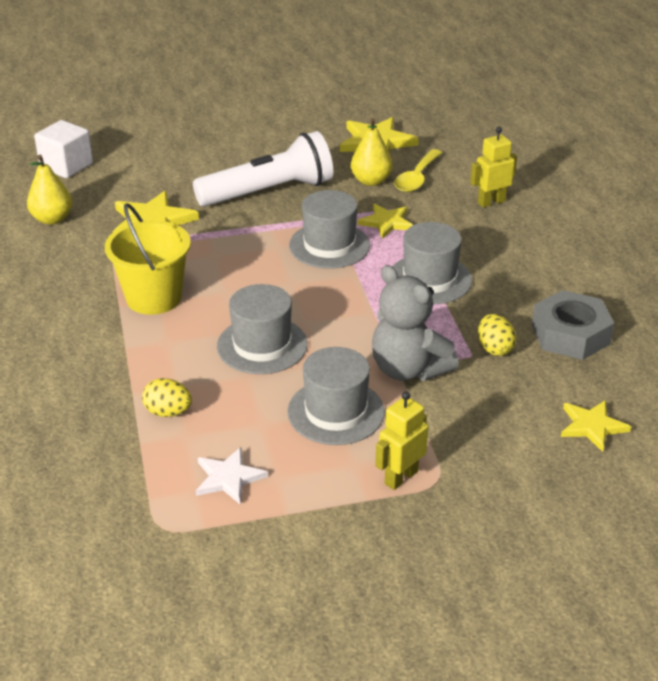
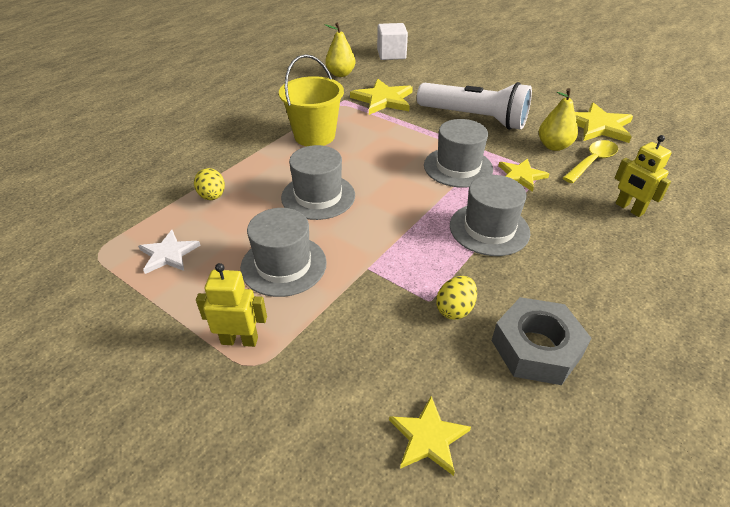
camera: 50 degrees right, 5 degrees up
grey teddy bear [372,265,459,381] -> none
yellow spoon [394,149,442,192] -> yellow spoon turned 150 degrees clockwise [563,140,618,183]
yellow robot [470,127,517,207] -> yellow robot turned 150 degrees counterclockwise [615,135,672,217]

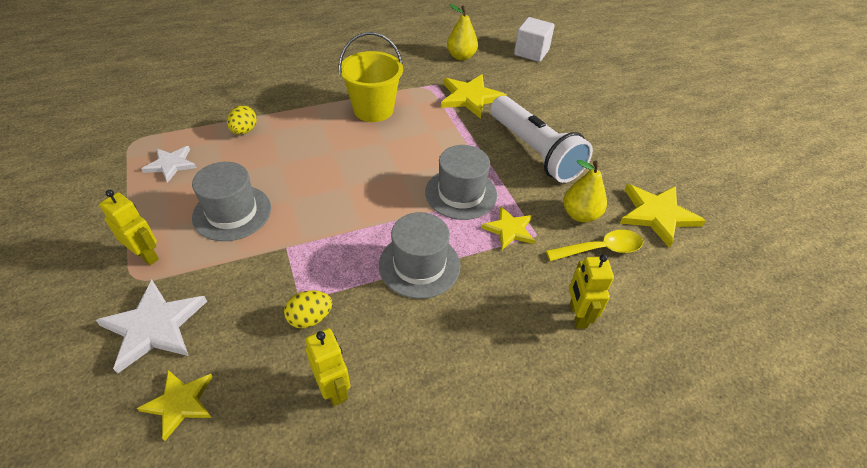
camera: 30 degrees right, 5 degrees up
grey hat [281,145,355,220] -> none
grey nut [492,297,592,385] -> yellow robot [305,328,350,406]
none -> white star [96,280,207,374]

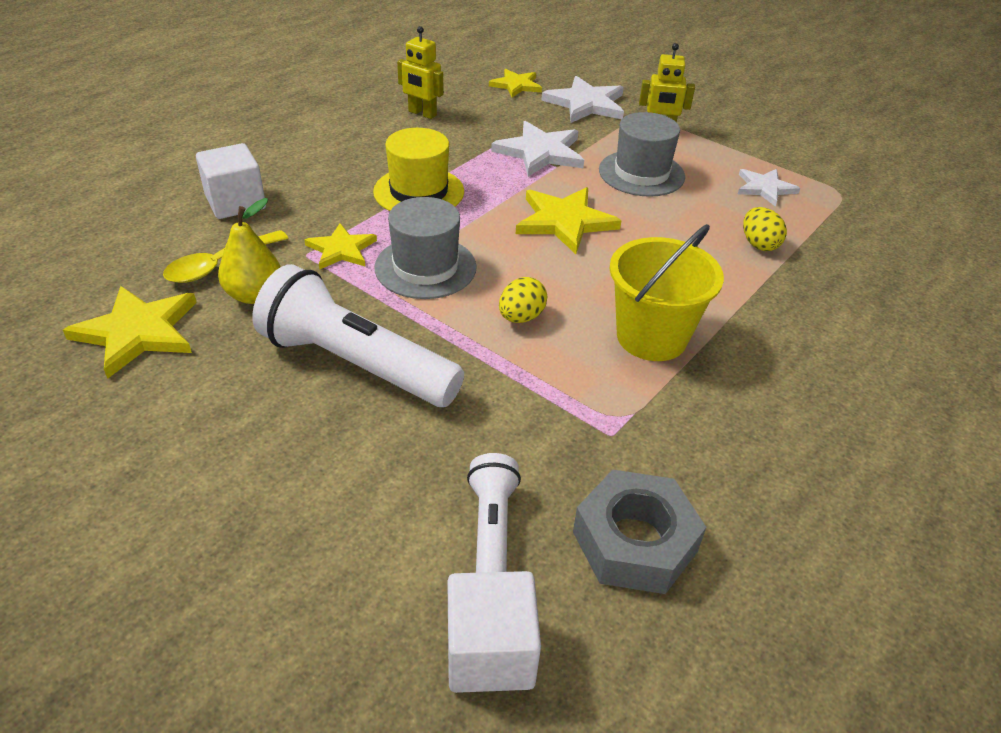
camera: 150 degrees right, 5 degrees down
yellow egg [284,291,332,328] -> yellow egg moved to [499,277,547,323]
grey hat [379,212,460,299] -> yellow hat [373,128,464,211]
yellow star [441,74,507,119] -> yellow star moved to [516,187,622,254]
yellow pear [447,4,478,61] -> grey nut [573,469,706,594]
yellow robot [569,254,614,329] -> white cube [196,143,266,219]
none -> white flashlight [467,453,521,573]
none -> white star [491,121,584,177]

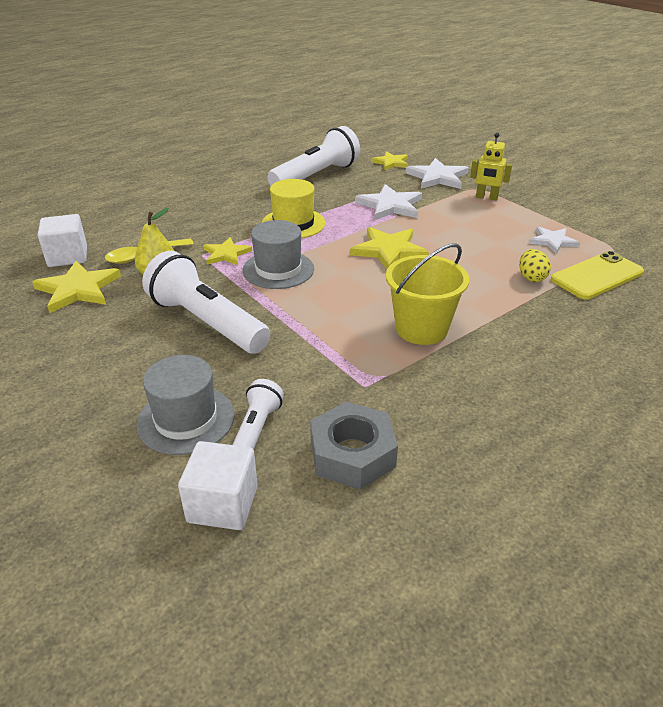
camera: 15 degrees right, 5 degrees down
white cube [196,143,266,219] -> white cube moved to [38,214,87,267]
yellow robot [397,26,443,119] -> white flashlight [268,126,360,186]
yellow egg [499,277,547,323] -> none
grey hat [599,112,685,197] -> grey hat moved to [136,355,234,455]
none -> yellow phone [551,251,644,299]

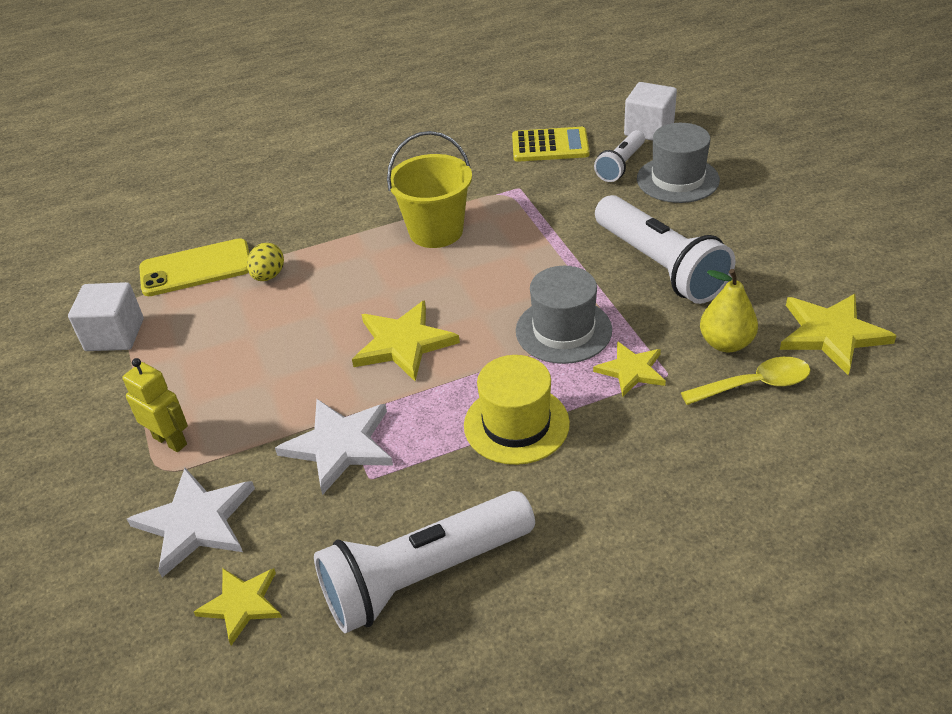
camera: 160 degrees left, 5 degrees up
white cube [38,214,87,267] -> white cube moved to [68,282,144,351]
grey nut [310,402,398,490] -> yellow calculator [512,127,590,162]
white star [529,226,580,254] -> none

